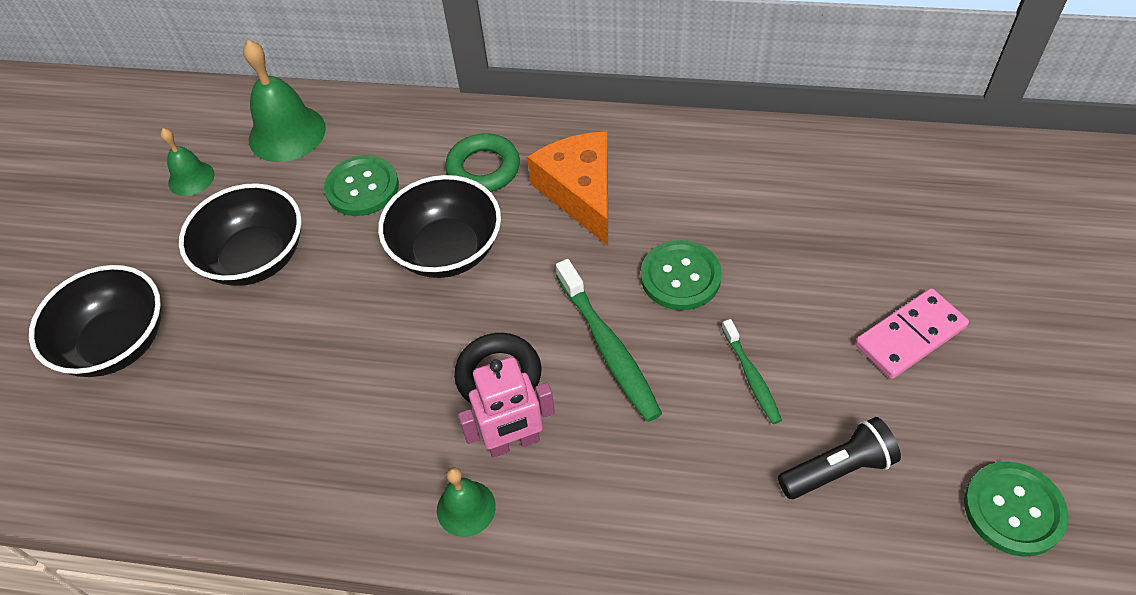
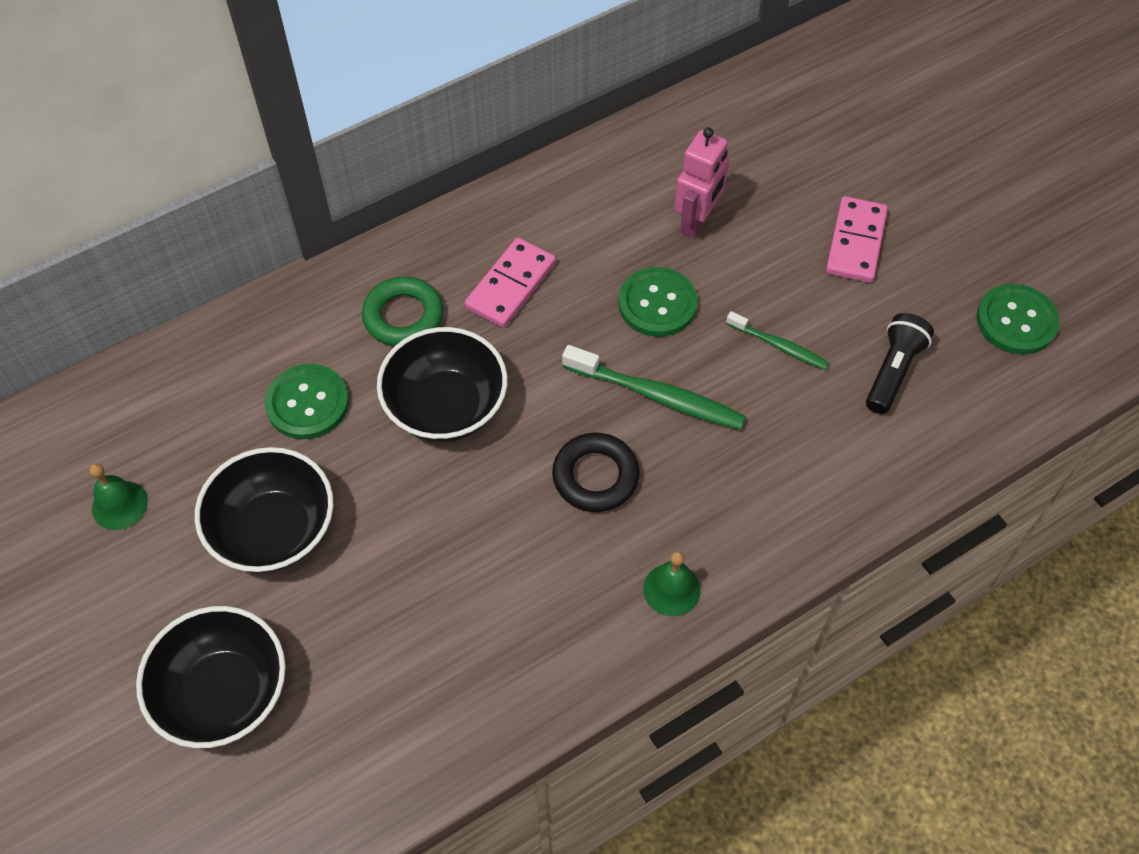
camera: 45 degrees left, 5 degrees up
green bell [243,40,326,162] -> none
pink robot [458,357,555,458] -> pink robot moved to [674,127,729,238]
orange cheese [527,131,608,246] -> pink domino [465,238,556,328]

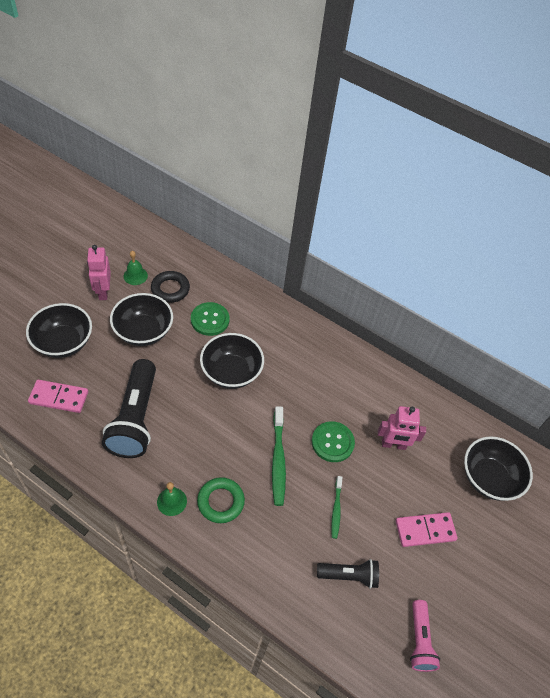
camera: 60 degrees right, 5 degrees down
green ring [362,276,443,346] -> green ring moved to [197,477,245,523]
pink domino [465,238,556,328] -> pink domino moved to [28,380,88,413]
black ring [552,432,640,512] -> black ring moved to [151,271,190,303]
green button [977,284,1060,355] -> pink flashlight [410,600,440,672]
none -> pink robot [87,245,111,300]
none -> black flashlight [102,359,156,458]
none -> black bowl [464,436,533,501]

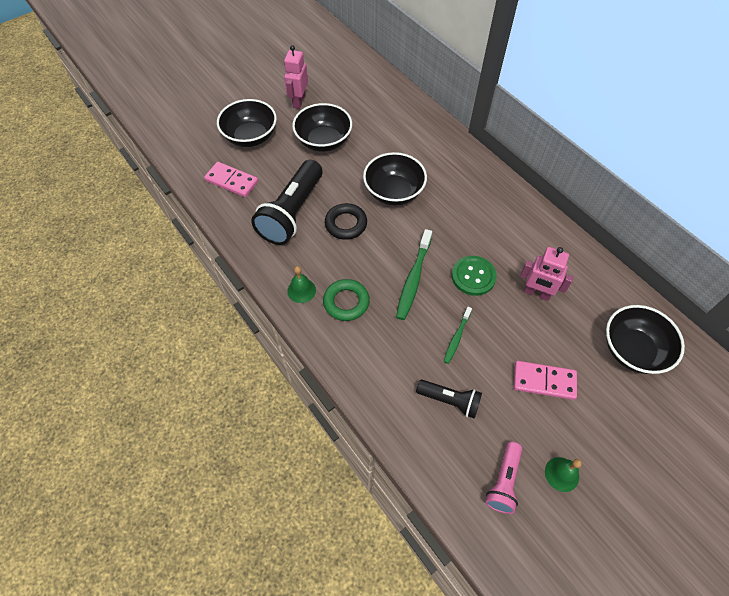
camera: 25 degrees right, 5 degrees up
green bell [124,251,148,285] -> green bell moved to [545,457,582,492]
black ring [151,271,190,303] -> black ring moved to [325,203,367,240]
green button [191,302,229,336] -> none

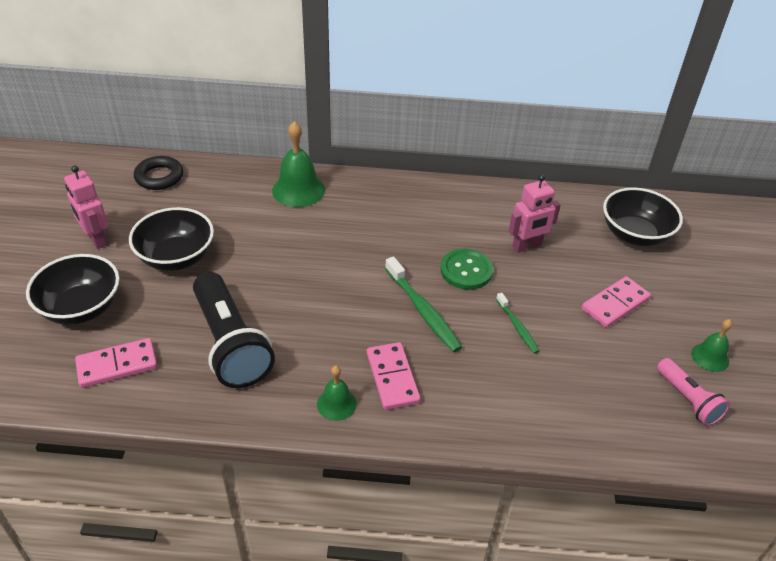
camera: 50 degrees left, 15 degrees down
green ring [323,279,370,321] -> pink domino [367,342,420,410]
black ring [325,203,367,240] -> black ring moved to [134,156,183,190]
black bowl [363,152,427,205] -> none
black flashlight [416,380,482,419] -> none
none -> green bell [272,121,325,207]

